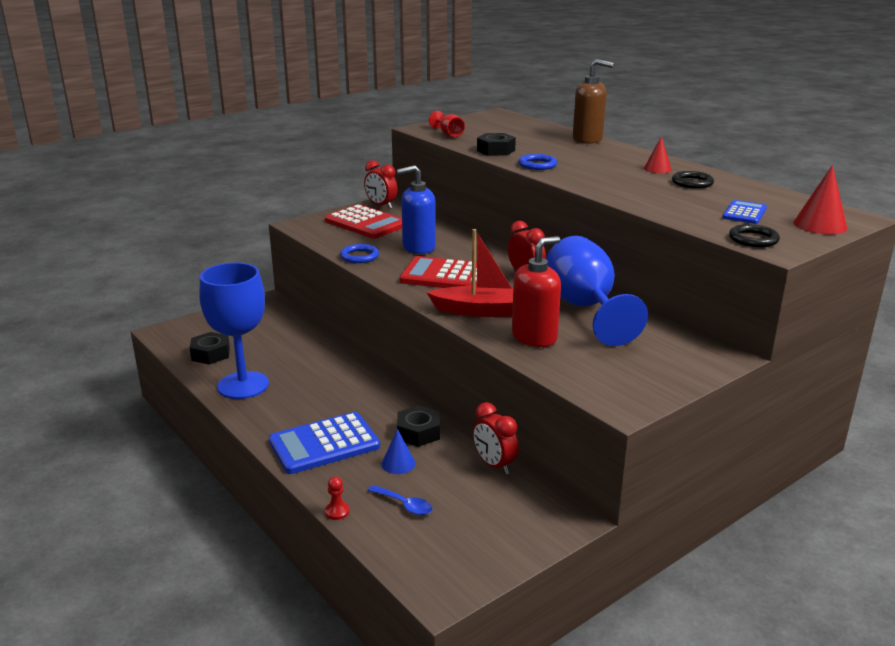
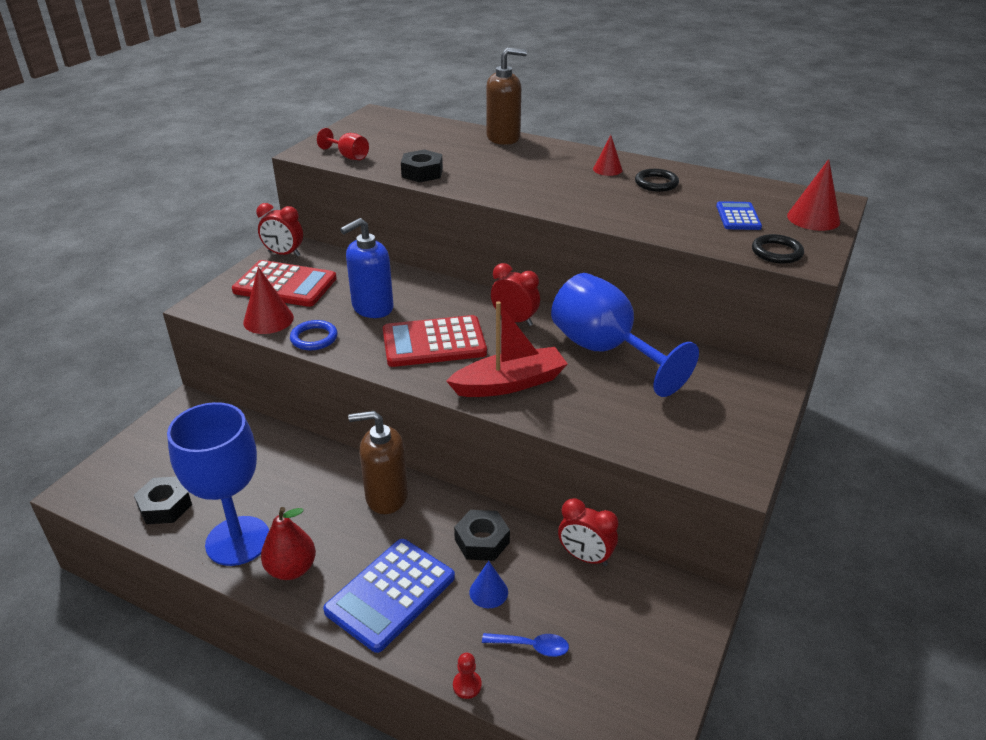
camera: 25 degrees left, 10 degrees up
red soap dispenser [512,236,561,347] -> none
blue ring [518,154,557,170] -> none
none -> red cone [243,267,294,334]
none -> red pear [261,507,316,580]
none -> brown soap dispenser [348,411,408,514]

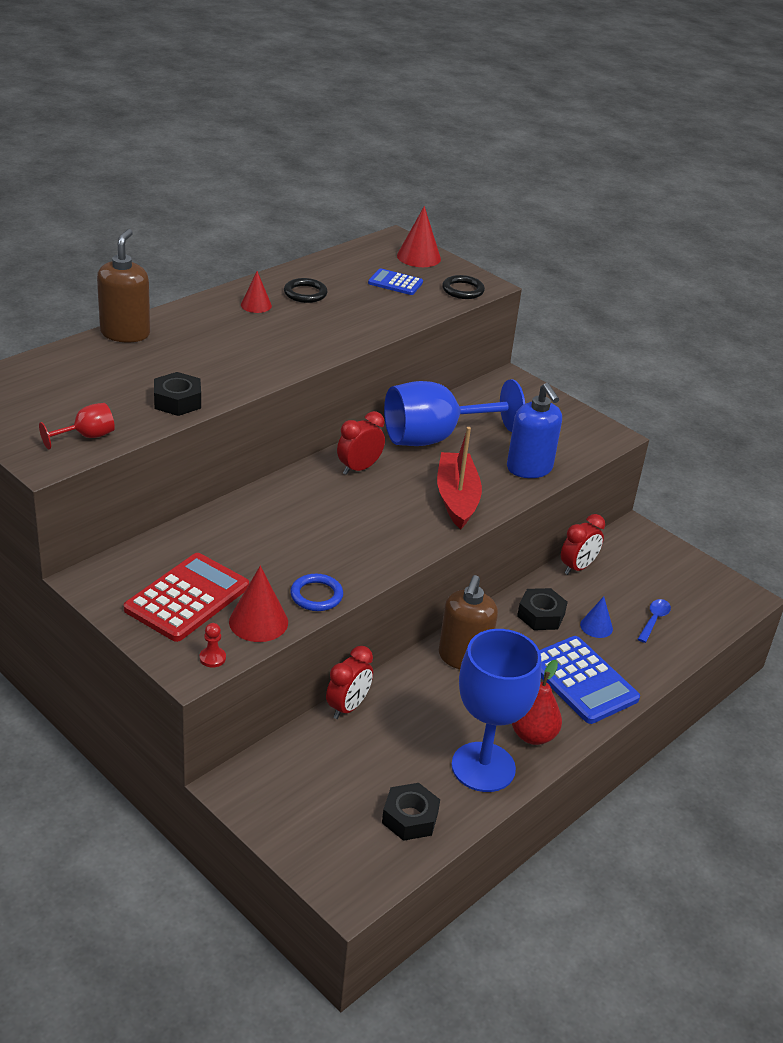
camera: 75 degrees left, 0 degrees up
red clock [256,203,303,257] -> red clock moved to [326,646,373,719]
blue soap dispenser [340,218,393,318] -> blue soap dispenser moved to [507,383,562,478]
red calculator [383,315,487,367] -> none
red pawn [453,653,482,699] -> red pawn moved to [200,623,226,668]

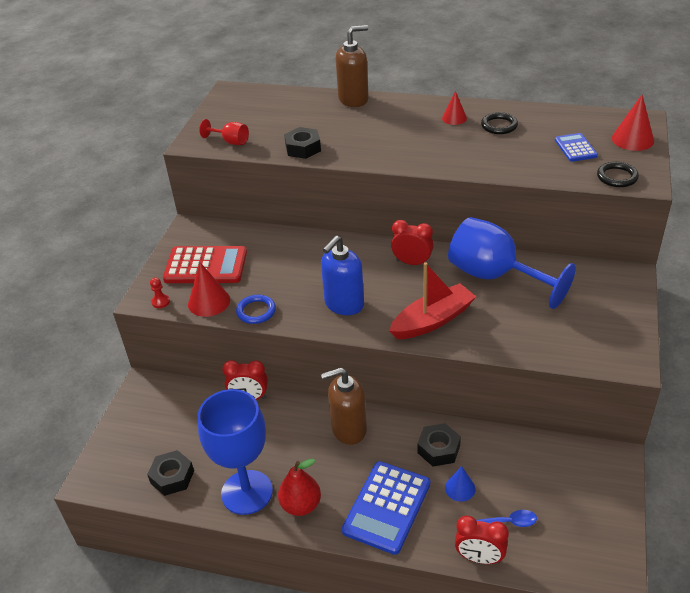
camera: 65 degrees right, 5 degrees up
blue soap dispenser [507,383,562,478] -> blue soap dispenser moved to [321,236,364,315]
red clock [561,514,605,575] -> red clock moved to [455,516,509,564]

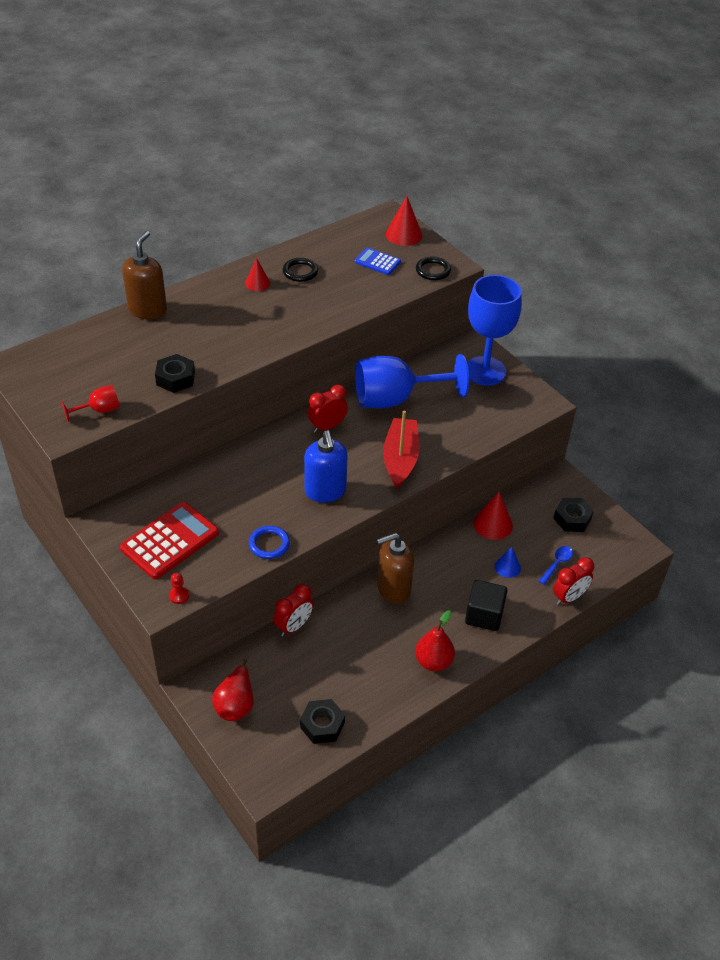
camera: 55 degrees left, 5 degrees up
red cone [188,262,230,317] -> red cone moved to [473,492,513,540]
blue goblet [198,389,273,515] -> blue goblet moved to [467,275,522,386]
brown soap dispenser [321,367,367,445] -> brown soap dispenser turned 45 degrees clockwise [377,533,414,604]
blue calculator [342,461,430,555] -> black cube [465,580,508,631]
black nut [417,423,461,466] -> black nut moved to [553,498,594,532]
none -> red pear [212,659,254,721]

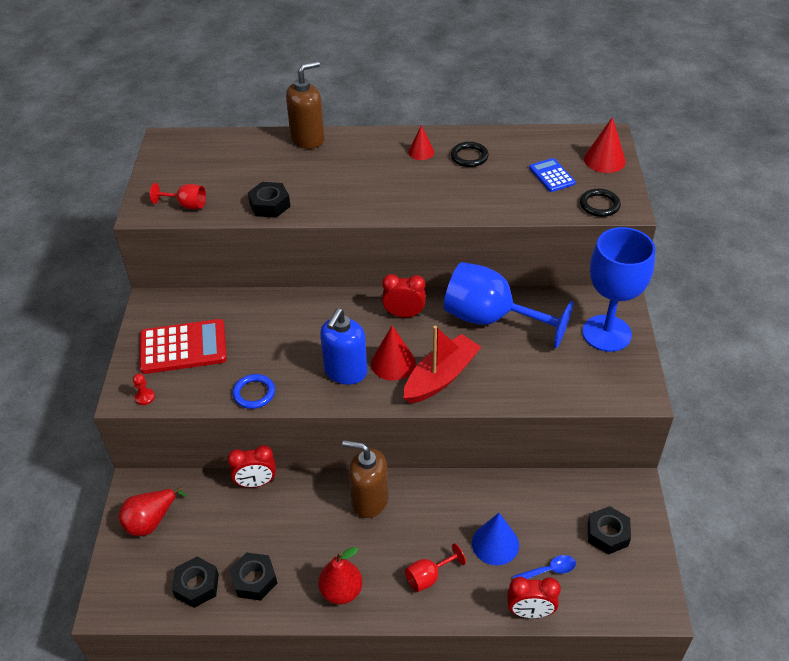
camera: 40 degrees right, 0 degrees up
black cube [465,580,508,631] -> red goblet [405,543,466,592]
red cone [473,492,513,540] -> red cone moved to [371,325,416,381]
blue cone [495,547,521,578] -> blue cone [472,513,519,565], size x1.56
none -> black nut [230,552,277,601]

